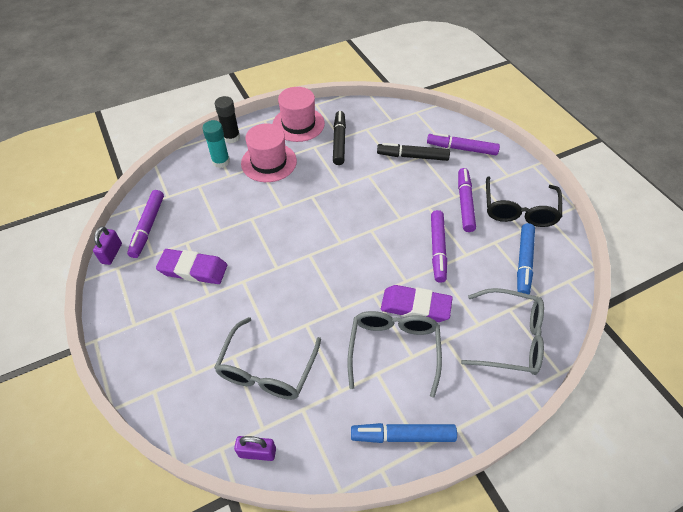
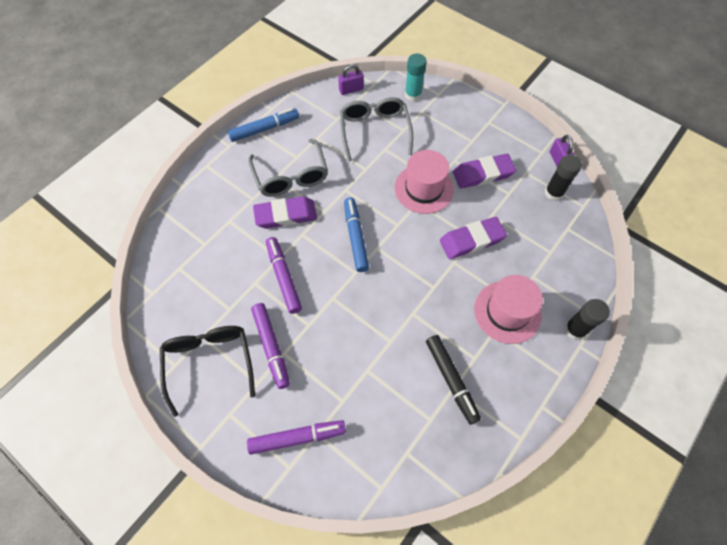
camera: 155 degrees right, 10 degrees up
purple marker [127,190,164,258] -> black glue stick [545,155,582,201]
turquoise glue stick [202,120,230,168] -> turquoise glue stick moved to [405,53,427,101]
pink hat [273,87,325,142] -> pink hat moved to [395,150,454,214]
black marker [377,143,450,161] -> none
grey glasses [461,288,544,375] -> none
blue marker [517,223,535,294] -> blue marker moved to [344,198,369,272]
none -> purple eraser [440,217,507,259]

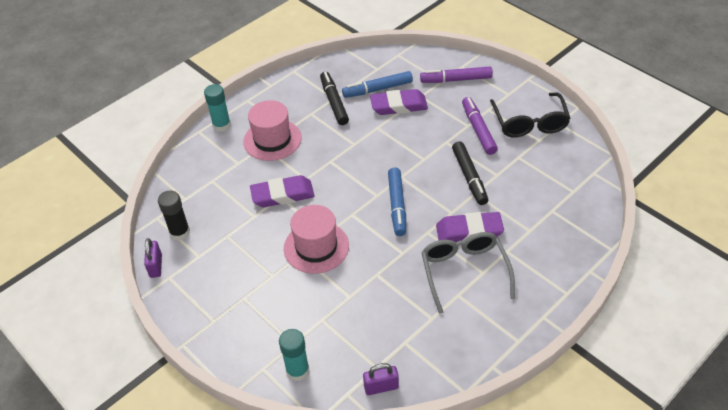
camera: 170 degrees left, 15 degrees down
blue marker [227,108,299,142] -> blue marker moved to [342,71,413,98]
purple marker [266,237,302,314] -> black marker [452,141,488,205]
grey glasses [340,97,413,162] -> none
purple eraser [453,154,516,189] -> purple eraser moved to [370,89,428,115]
black glue stick [564,299,610,340] -> turquoise glue stick [204,84,231,132]

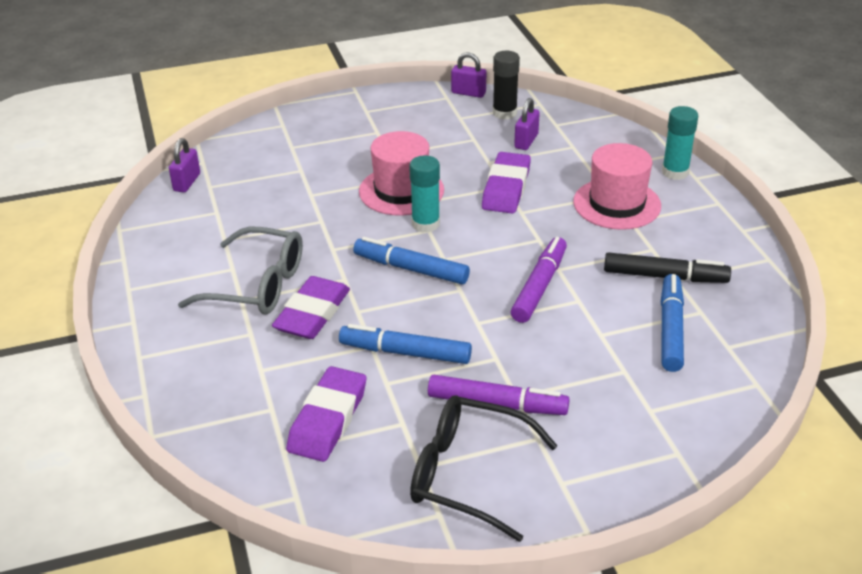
camera: 115 degrees right, 10 degrees down
turquoise glue stick [279,329,309,381] -> turquoise glue stick moved to [409,155,440,233]
purple eraser [370,89,428,115] -> purple eraser moved to [286,366,366,462]
purple marker [420,67,493,83] -> purple marker moved to [511,237,567,323]
black marker [452,141,488,205] -> blue marker [339,324,472,364]
none -> purple padlock [514,98,540,150]

